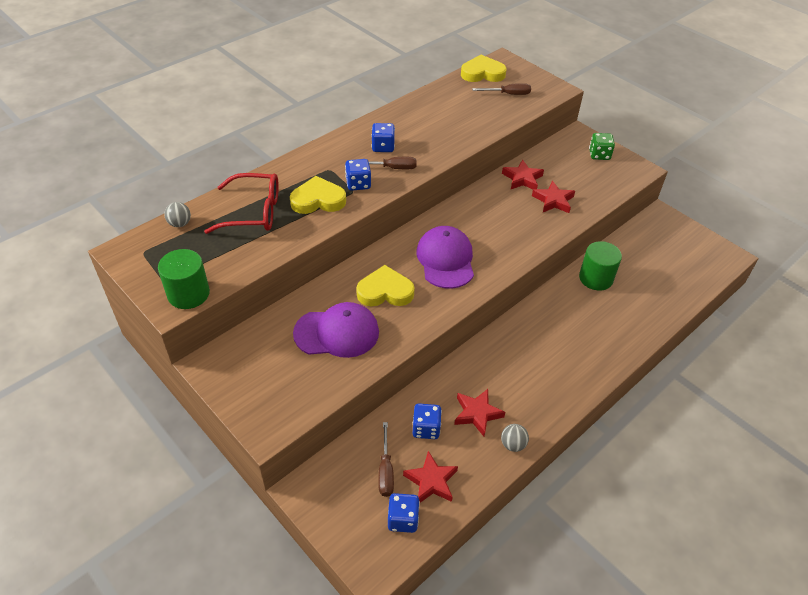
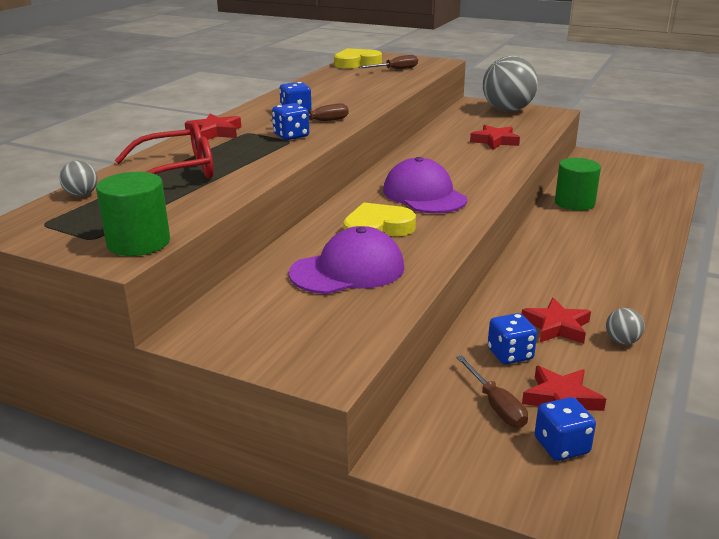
camera: 20 degrees left, 20 degrees down
yellow heart [290,176,346,214] -> none
red star [502,160,544,190] -> red star moved to [185,114,241,140]
green dice [589,133,615,160] -> grey ball [483,56,538,112]

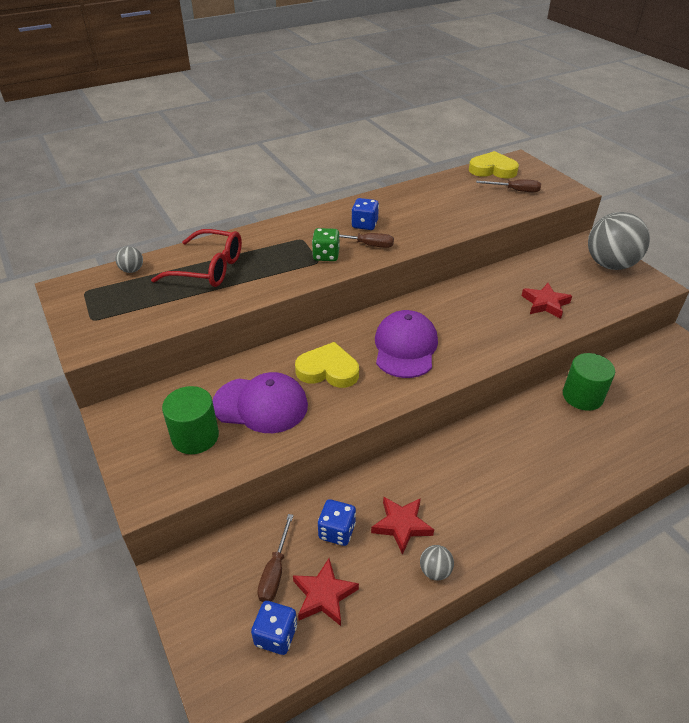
camera: 35 degrees right, 15 degrees up
green cylinder [96,172,170,256] -> green cylinder moved to [162,386,219,454]
red star [185,114,241,140] -> none
blue dice [272,103,309,140] -> green dice [312,228,339,261]

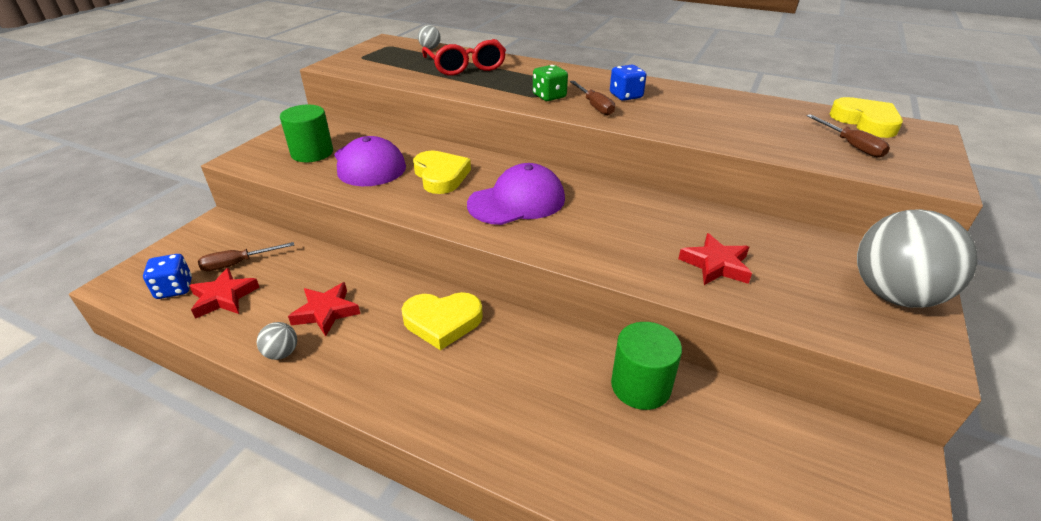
camera: 55 degrees right, 5 degrees down
blue dice [318,499,356,546] -> none
none -> yellow heart [402,292,483,350]

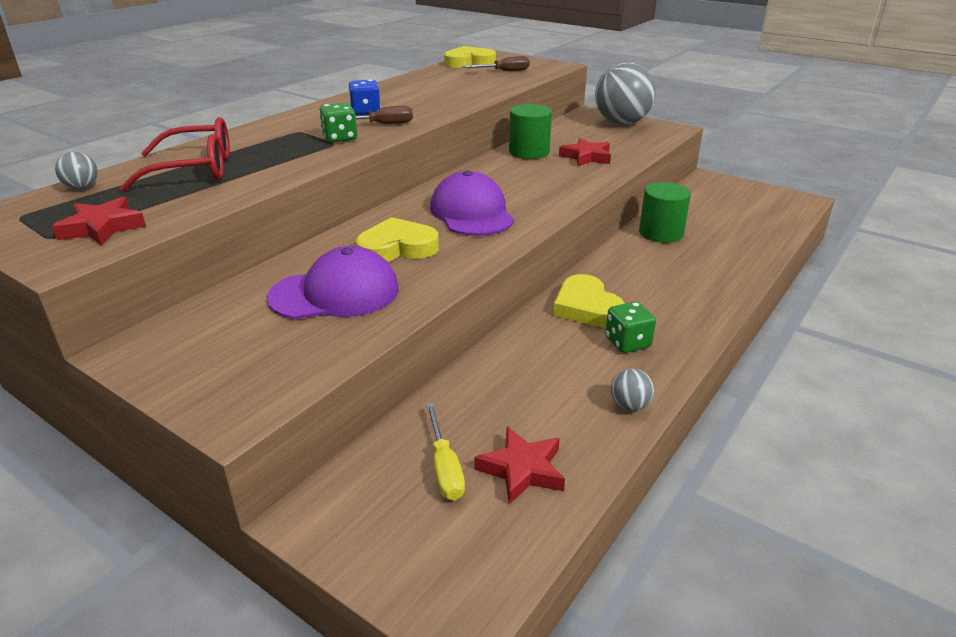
camera: 80 degrees left, 5 degrees down
blue dice [143,254,192,299] -> none
brown screwdriver [198,242,294,271] -> yellow screwdriver [426,403,465,500]
green cylinder [280,105,333,162] -> green cylinder moved to [509,104,552,159]
red star [288,282,360,336] -> red star moved to [52,197,146,246]
yellow heart [402,292,483,350] -> yellow heart turned 150 degrees clockwise [553,274,625,328]
none -> green dice [605,302,656,353]

